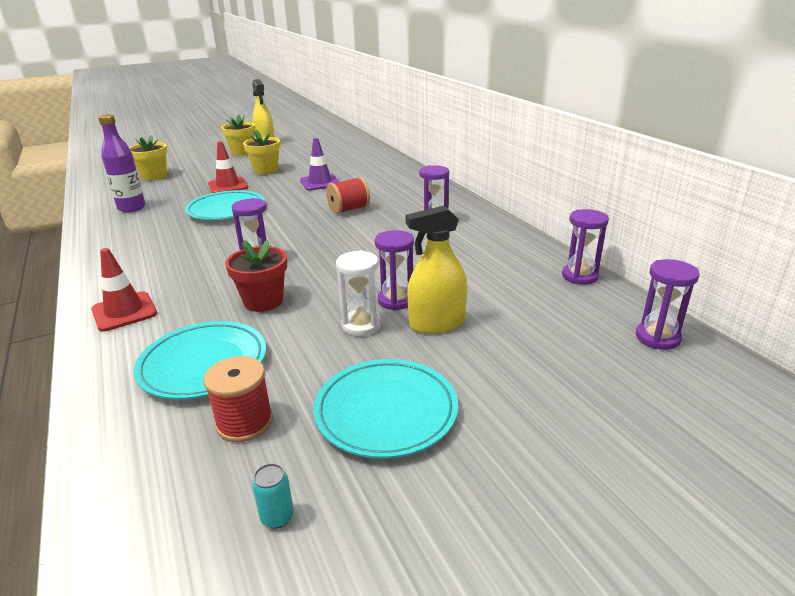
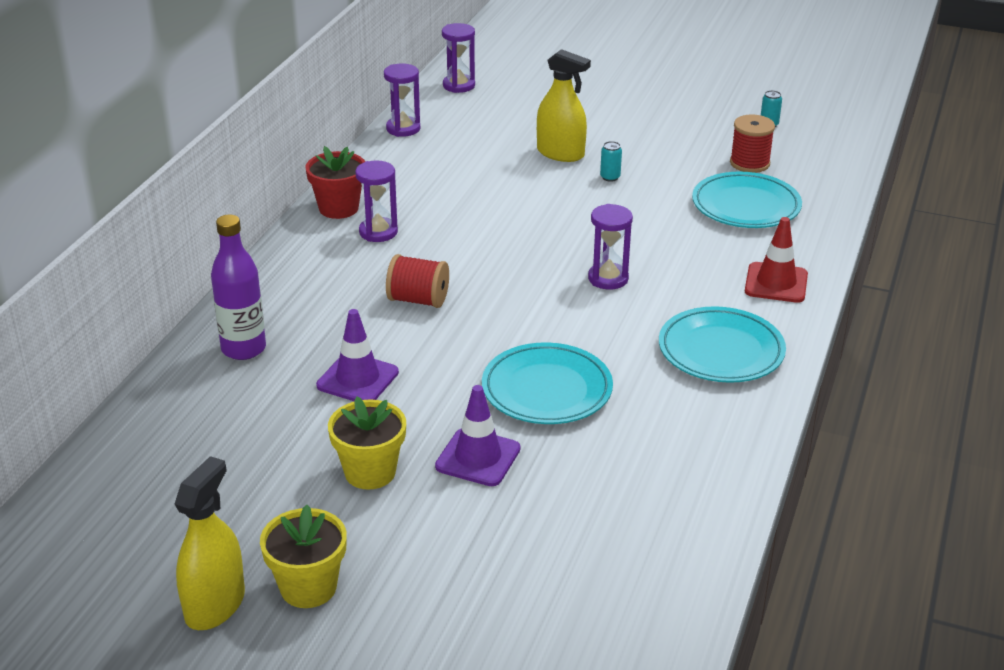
camera: 135 degrees left, 5 degrees up
purple bottle [98,114,146,213] -> purple bottle moved to [211,215,266,360]
yellow flower pot [129,135,167,180] -> none
red traffic cone [208,141,248,193] -> purple traffic cone [435,385,521,486]
red flower pot [225,240,287,312] -> red flower pot moved to [306,146,365,219]
turquoise plate [313,359,458,459] -> turquoise plate moved to [659,306,786,383]
white hourglass [336,250,381,336] -> turquoise can [600,141,622,182]
purple hourglass [375,230,414,310] -> none

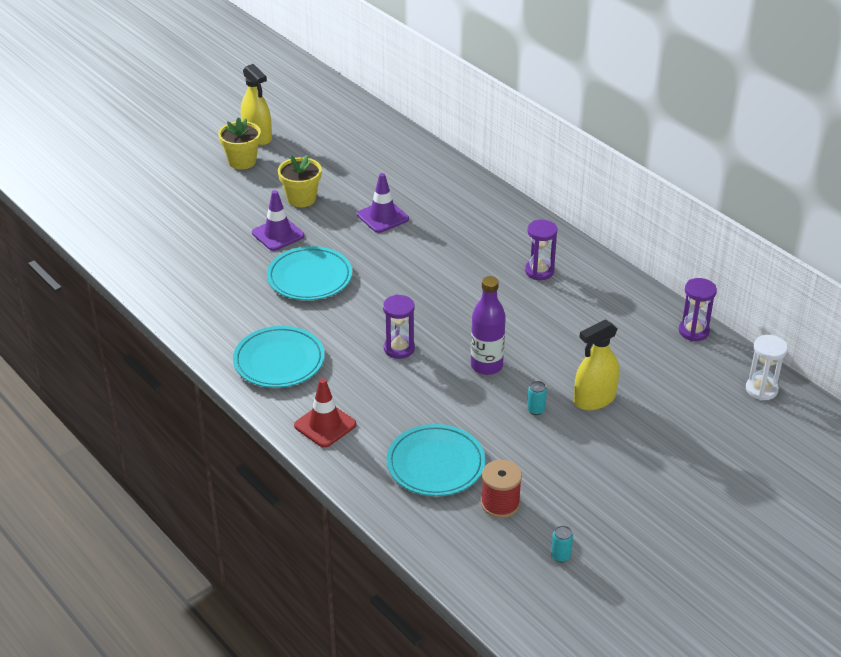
camera: 120 degrees right, 5 degrees up
purple bottle [211,215,266,360] -> purple bottle moved to [471,276,506,375]
red flower pot [306,146,365,219] -> none
red spool [386,254,449,308] -> none
purple hourglass [442,23,475,93] -> white hourglass [746,335,788,400]

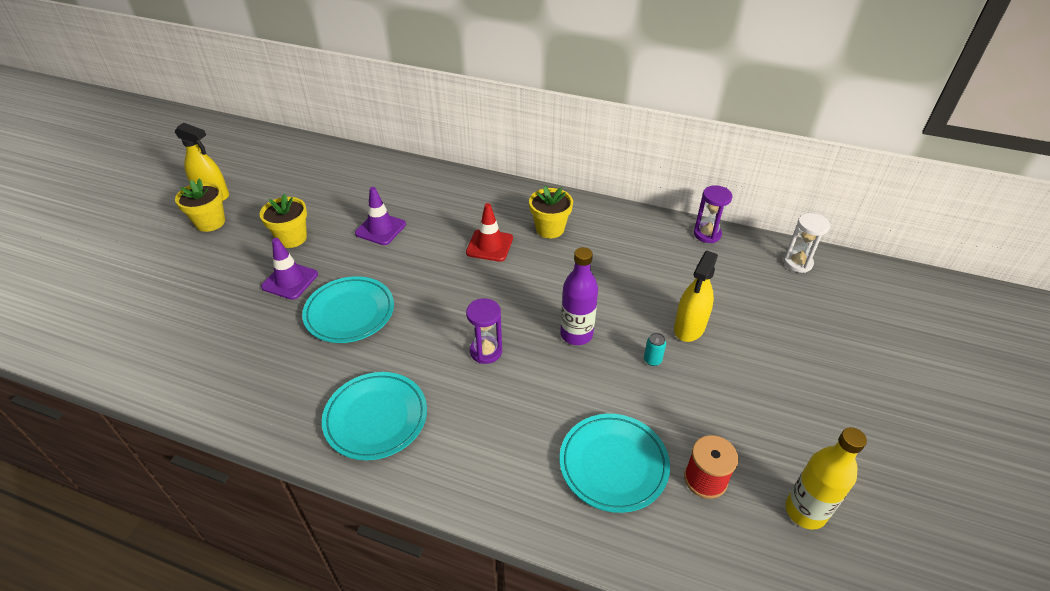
camera: 30 degrees left, 5 degrees up
red traffic cone [294,378,356,448] -> red traffic cone moved to [466,203,513,262]
purple hourglass [525,220,557,280] -> yellow flower pot [529,186,573,238]
turquoise can [551,526,573,562] -> yellow bottle [785,427,867,530]

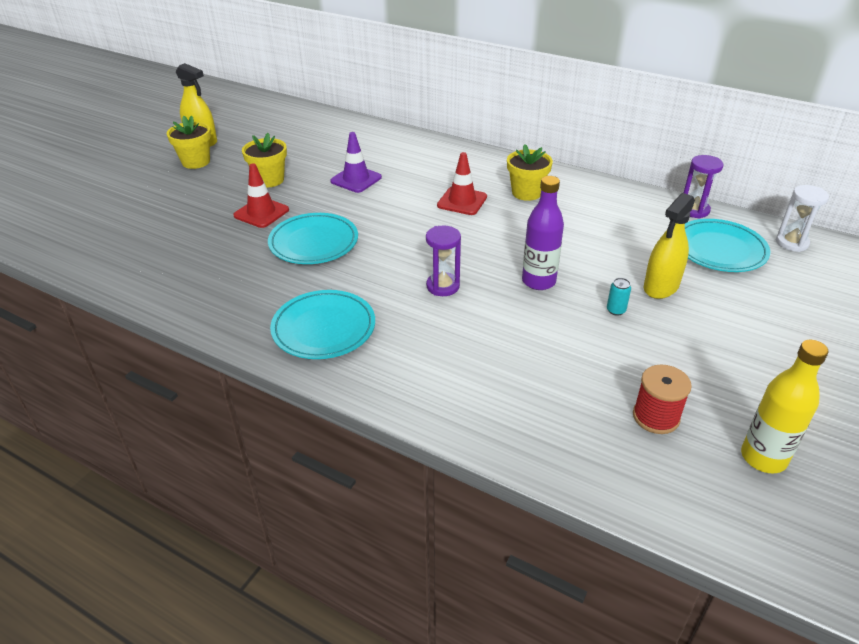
camera: 10 degrees right, 5 degrees down
purple traffic cone [261,238,318,300] -> red traffic cone [233,163,289,228]
turquoise plate [560,414,670,513] -> turquoise plate moved to [685,219,770,272]

